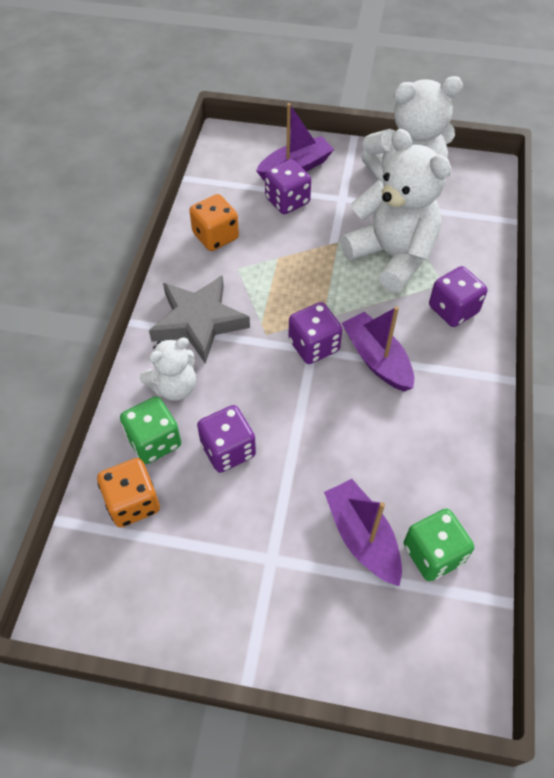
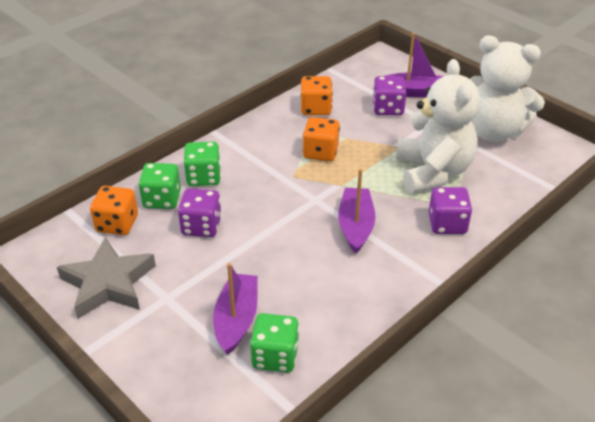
camera: 35 degrees right, 15 degrees down
white teddy bear [139,338,196,401] -> green dice [183,142,221,186]
grey star [149,275,250,364] -> grey star moved to [57,237,156,318]
purple dice [288,302,342,364] -> none
none -> orange dice [303,117,340,161]

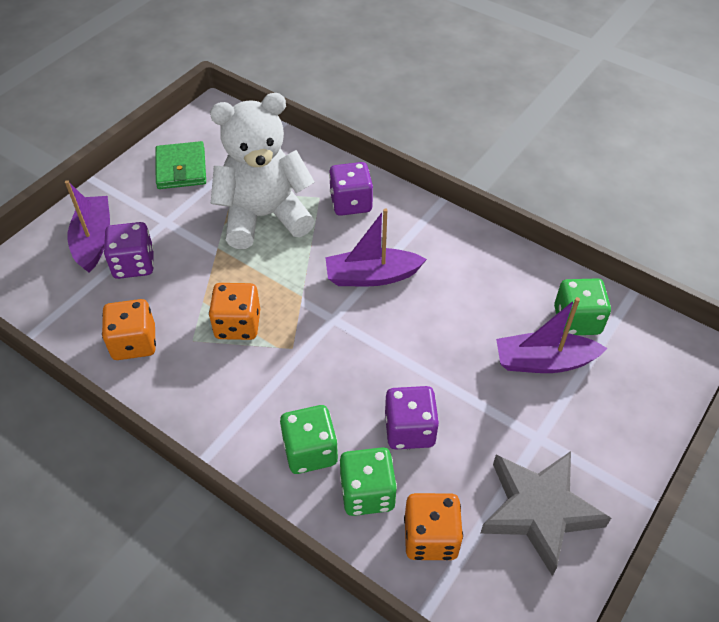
camera: 100 degrees left, 10 degrees up
white teddy bear [470,35,545,142] -> green wallet [156,141,206,189]

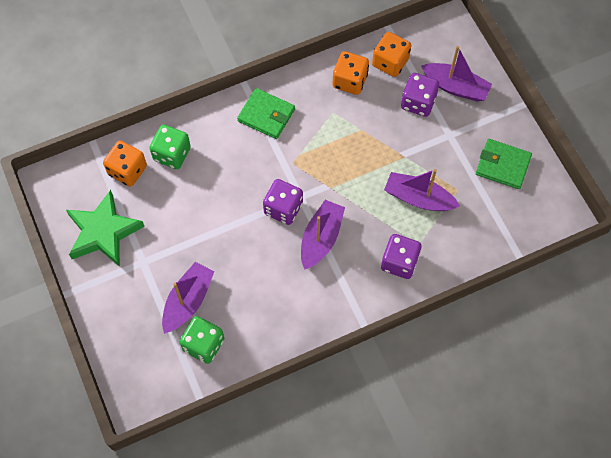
camera: 120 degrees right, 15 degrees up
orange dice [209,283,260,340] -> orange dice moved to [372,32,411,77]
white teddy bear [210,93,315,249] -> purple boat [384,169,460,211]
green dice [280,405,338,474] -> none
purple dice [385,386,439,449] -> purple dice moved to [263,179,303,225]
grey star [480,451,611,576] -> green star [66,190,145,267]
none -> green wallet [237,88,295,139]

